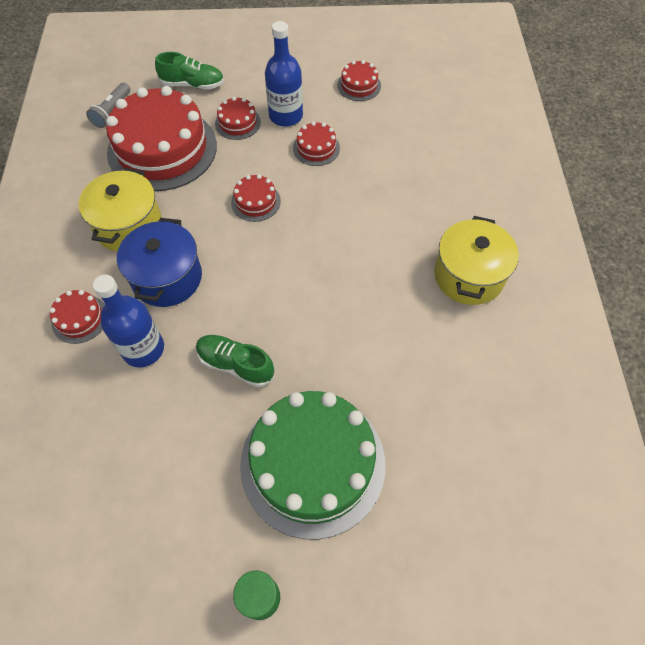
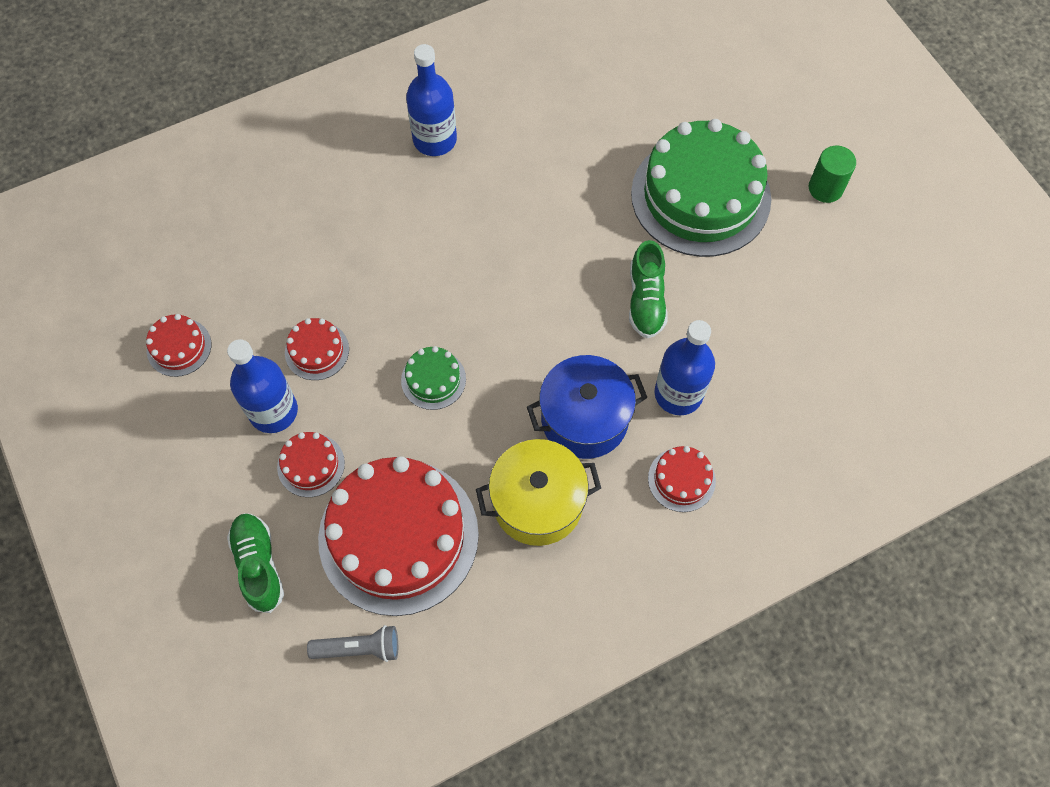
camera: 115 degrees left, 5 degrees up
red cake [231,174,281,222] -> green cake [401,346,466,410]
yellow pot [434,216,519,305] -> blue bottle [406,44,457,156]

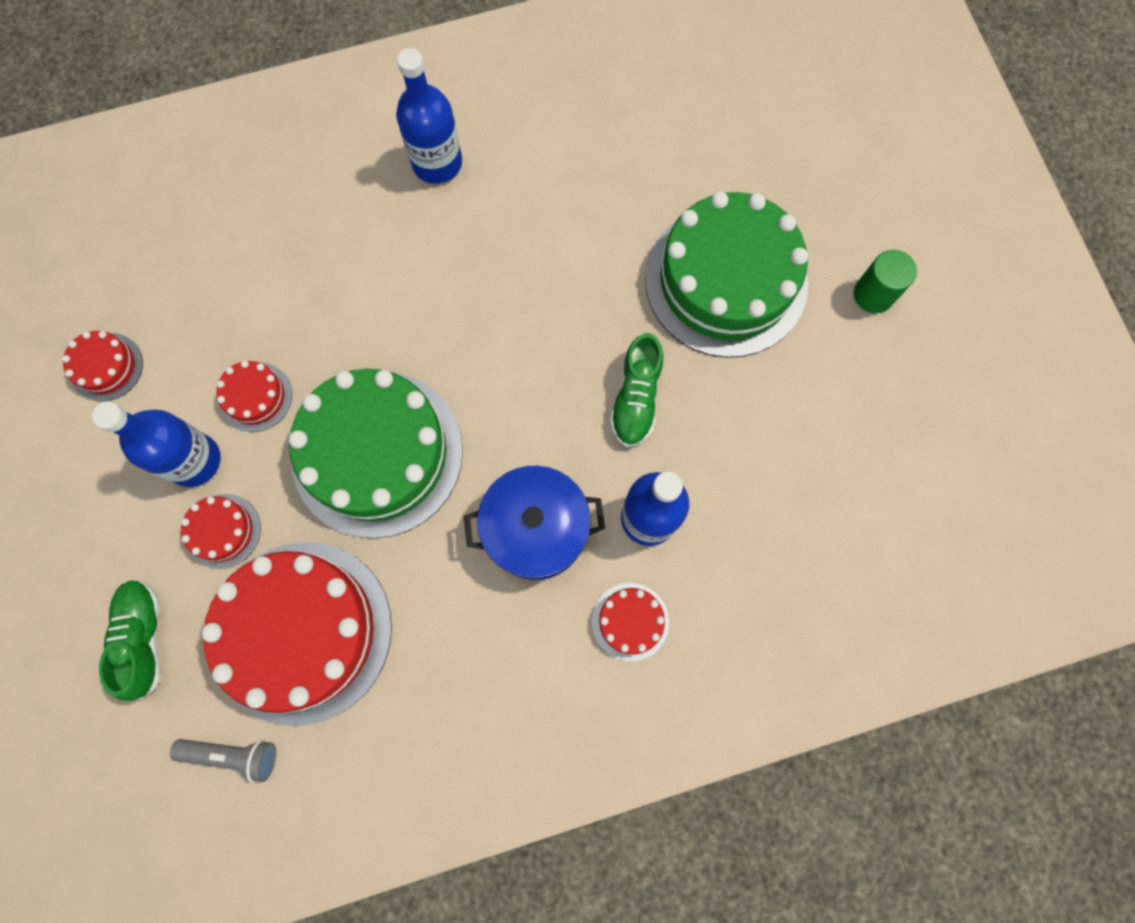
camera: 10 degrees right, 10 degrees up
green cake [401,346,466,410] -> green cake [288,369,463,538], size x2.32
yellow pot [476,439,601,546] -> none

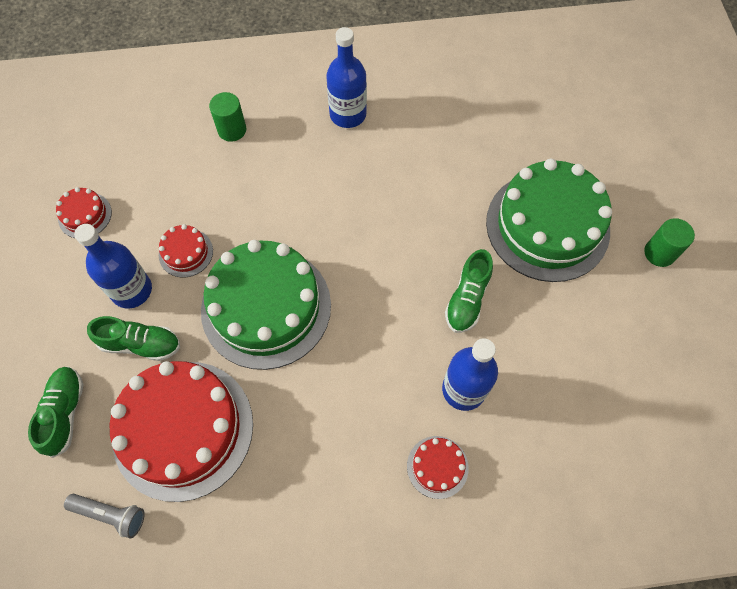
camera: 10 degrees right, 10 degrees down
red cake [181,494,261,569] -> green shoe [87,316,180,361]
blue pot [464,466,605,580] -> none
none -> green cylinder [209,92,246,142]

